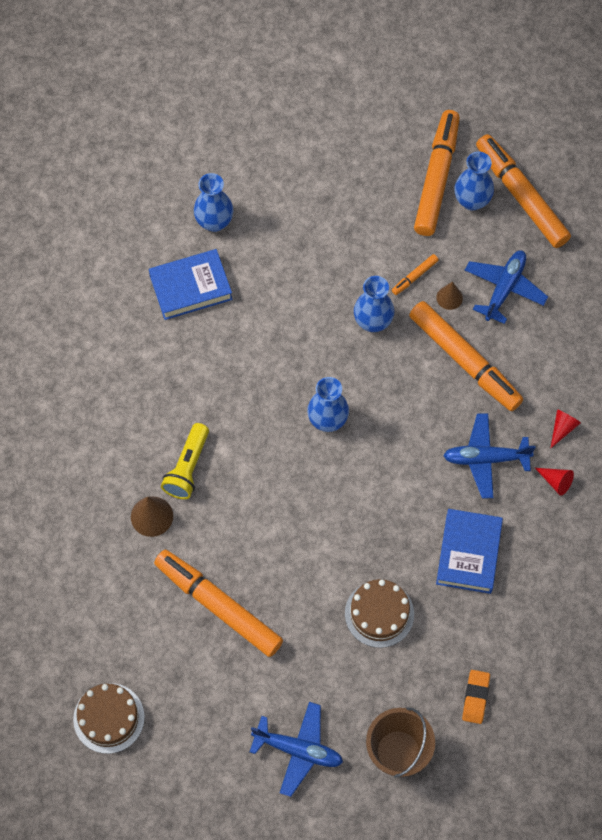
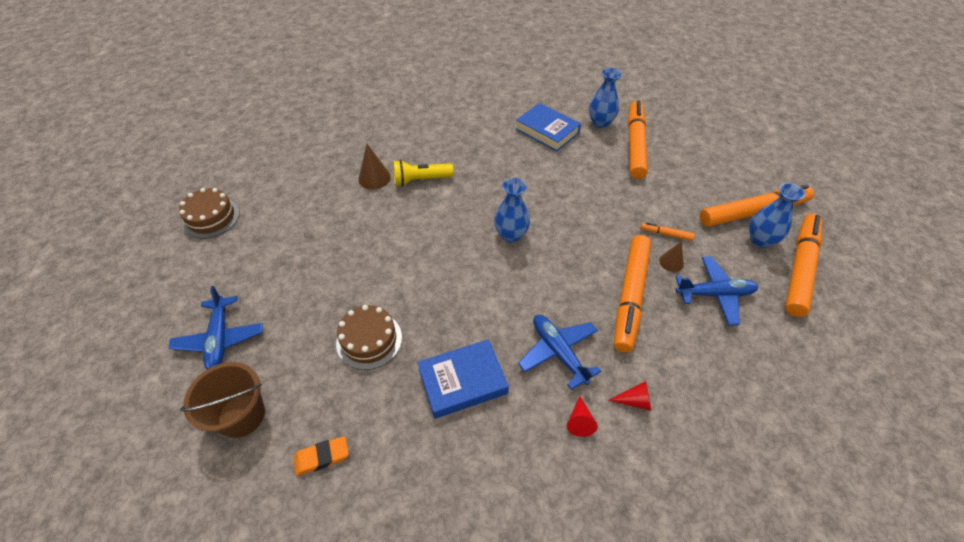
camera: 60 degrees right, 15 degrees down
orange marker [154,550,283,657] -> orange marker moved to [628,100,648,179]
blue vase [354,276,394,332] -> none

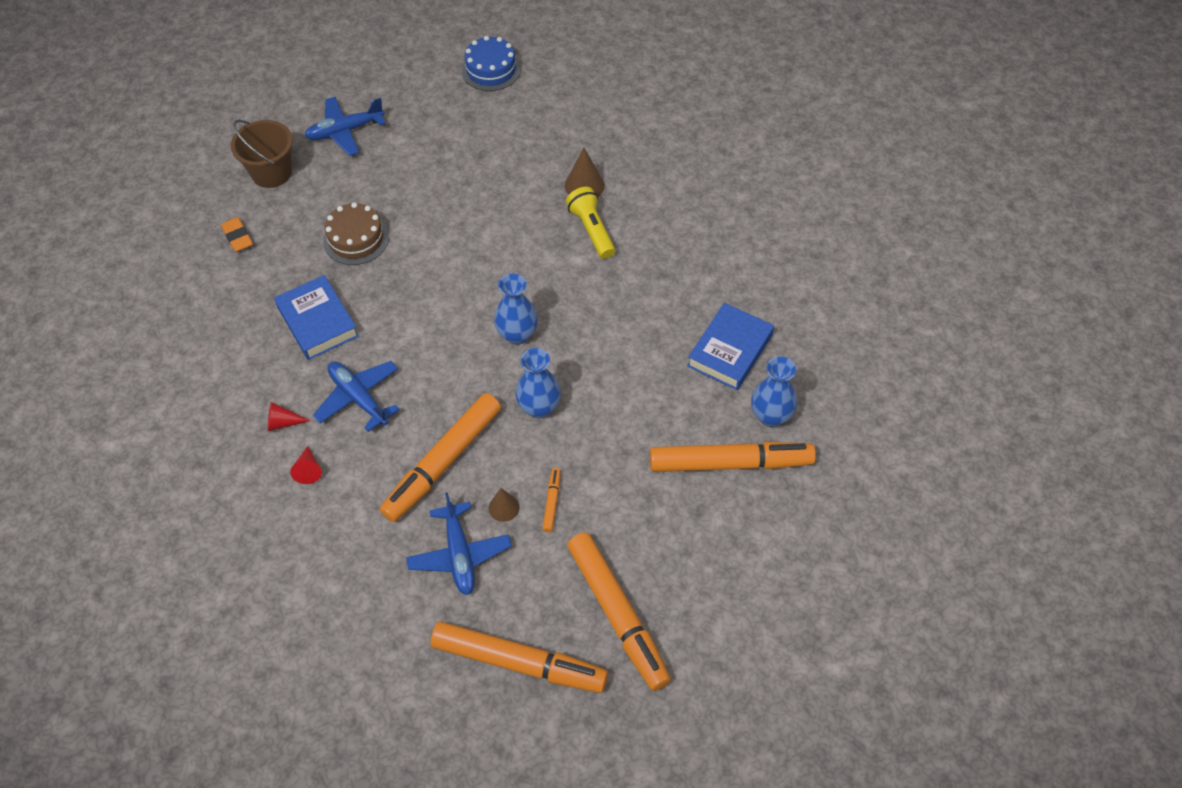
camera: 80 degrees right, 5 degrees up
brown cake [179,188,240,239] -> blue cake [462,36,521,91]
blue plane [518,315,601,390] -> blue plane turned 90 degrees counterclockwise [313,361,400,432]
orange marker [614,235,651,353] -> orange marker turned 60 degrees counterclockwise [380,393,501,522]
blue vase [749,183,805,248] -> blue vase moved to [516,348,561,418]

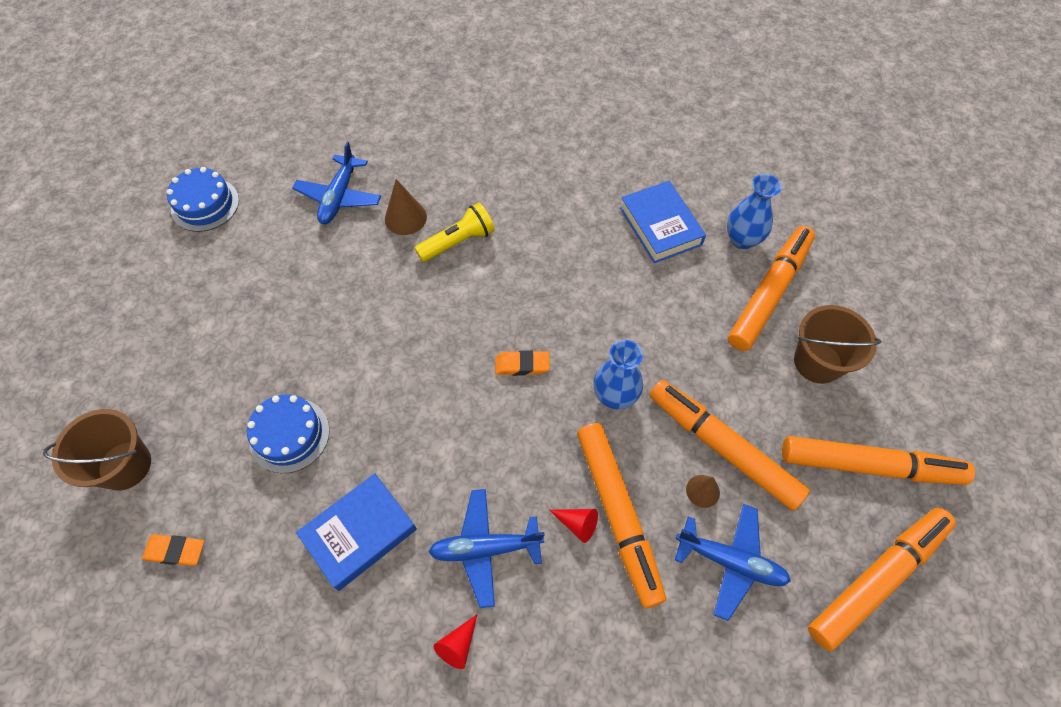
camera: 55 degrees left, 5 degrees up
blue book [274,275,359,360] -> blue book turned 45 degrees counterclockwise [296,473,417,591]
red cone [290,446,322,484] -> red cone moved to [549,509,598,543]
blue plane [305,97,386,156] -> blue plane moved to [292,142,381,224]
brown cake [323,202,389,265] -> blue cake [247,394,330,473]
blue vase [494,274,538,345] -> orange eraser [495,350,550,376]
orange marker [542,468,561,532] -> orange marker [650,380,810,511], size x2.42
yellow flashlight [566,187,615,259] -> yellow flashlight turned 135 degrees clockwise [415,202,495,262]
none -> brown bucket [794,305,881,384]

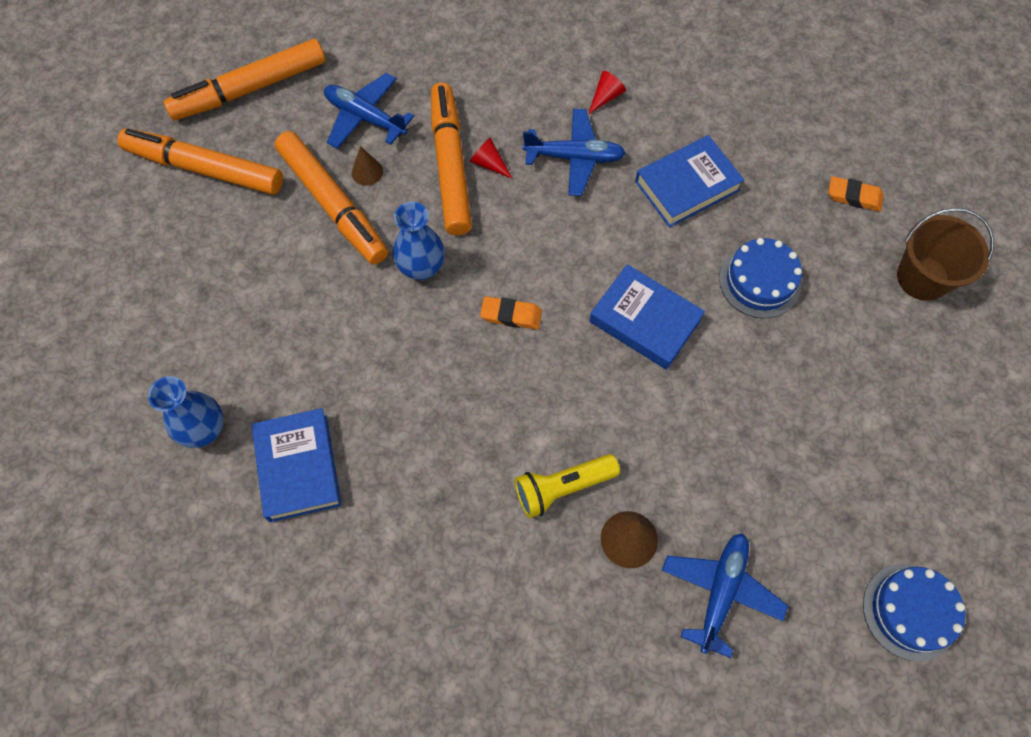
camera: 170 degrees left, 5 degrees up
orange marker [728,226,815,351] -> none
brown bucket [794,305,881,384] -> none
none -> blue book [589,264,705,370]

